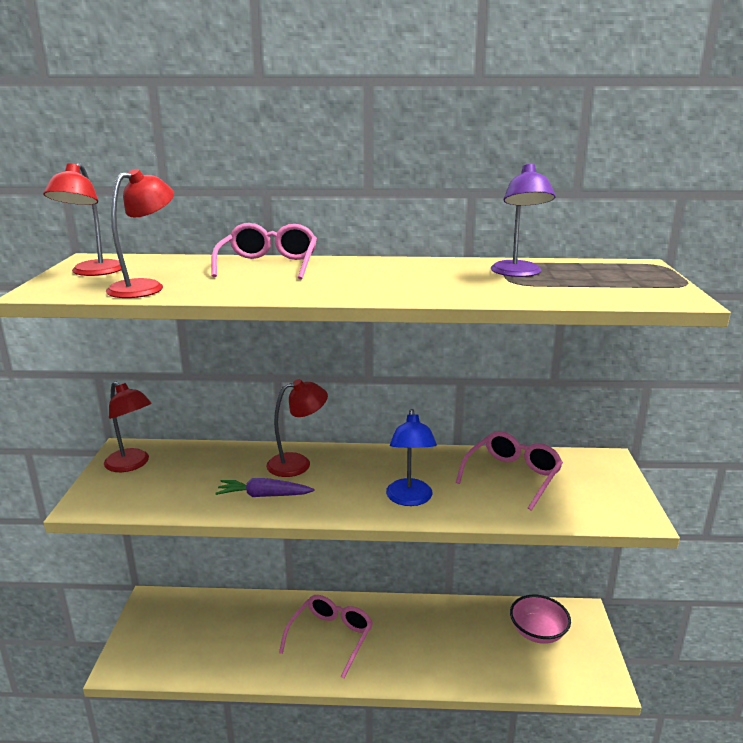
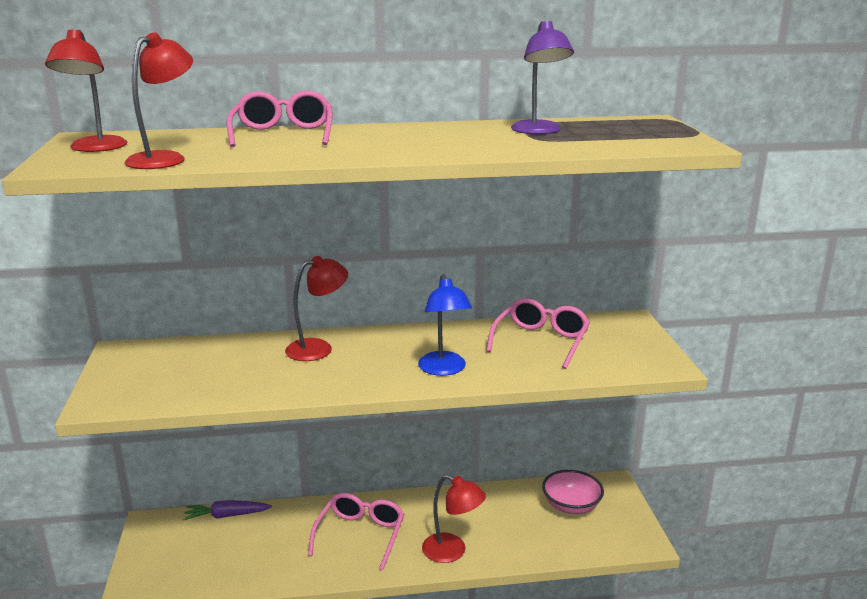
camera: 10 degrees left, 0 degrees up
red lamp [104,381,152,472] -> red lamp moved to [422,474,486,563]
purple carrot [215,478,315,497] -> purple carrot moved to [183,500,272,520]

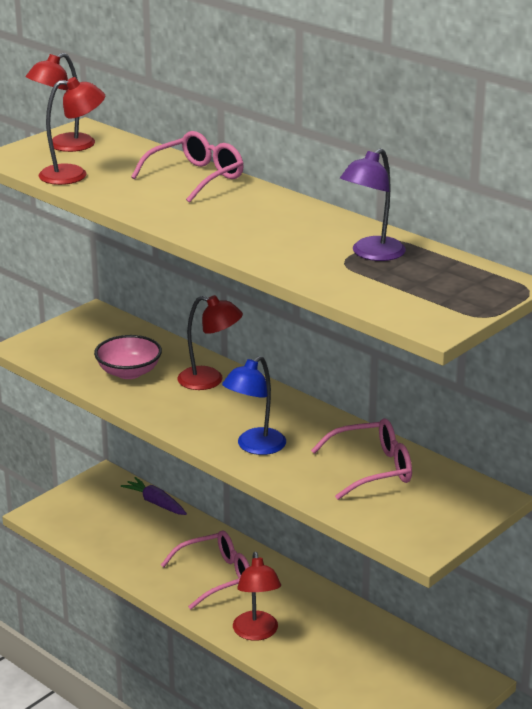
camera: 50 degrees right, 5 degrees up
pink bowl [542,470,604,514] -> pink bowl moved to [94,335,162,379]

